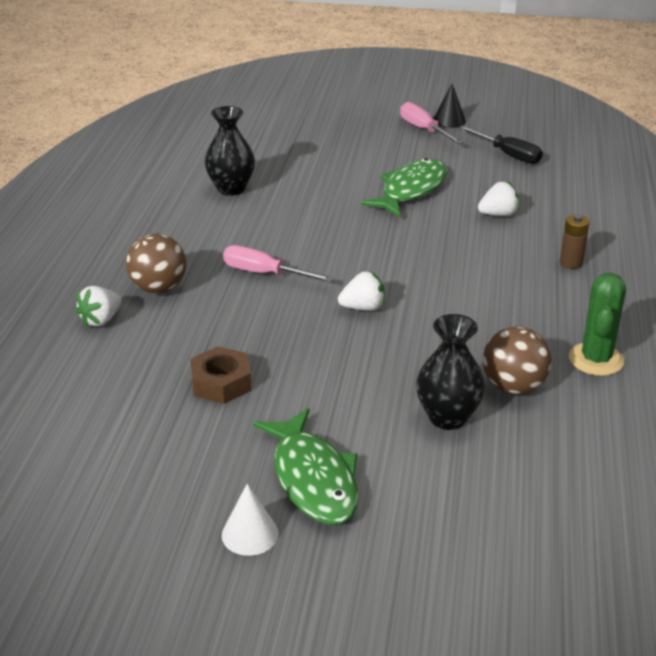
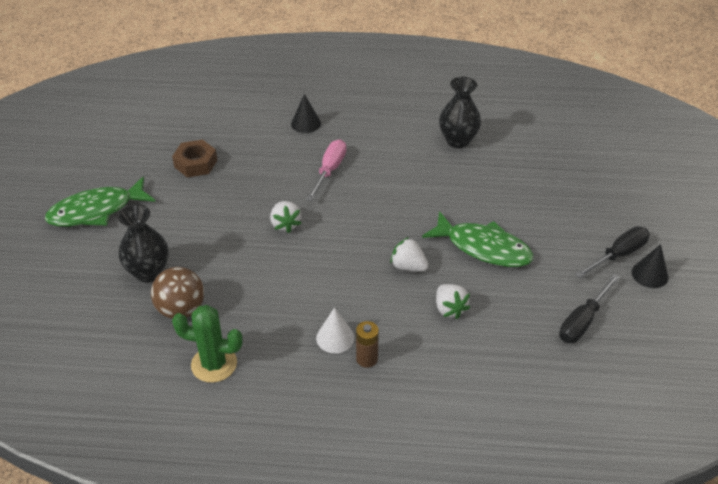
camera: 85 degrees right, 10 degrees up
white strawberry [75,286,121,327] -> white strawberry moved to [390,237,429,272]
brown ball [126,234,186,294] -> black cone [291,94,321,133]
white cone [222,484,279,556] -> white cone moved to [316,308,355,353]
pink screwdriver [400,102,464,144] -> black screwdriver [576,226,650,278]

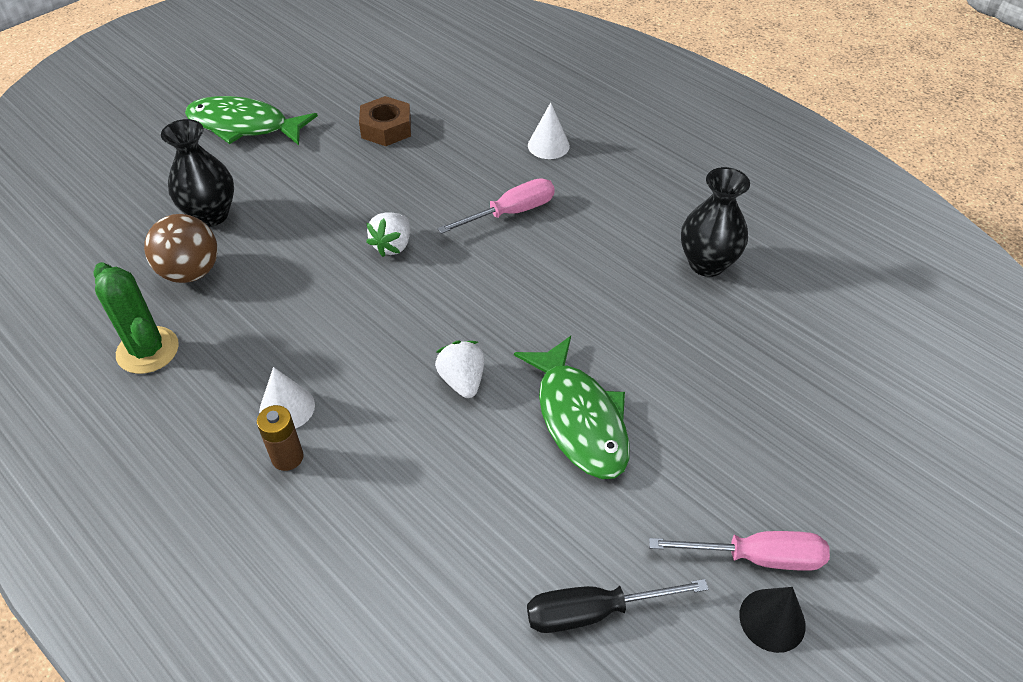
camera: 40 degrees right, 5 degrees up
black cone [291,94,321,133] -> white cone [528,102,570,159]
white strawberry [436,284,470,319] -> none
black screwdriver [576,226,650,278] -> pink screwdriver [649,531,830,571]

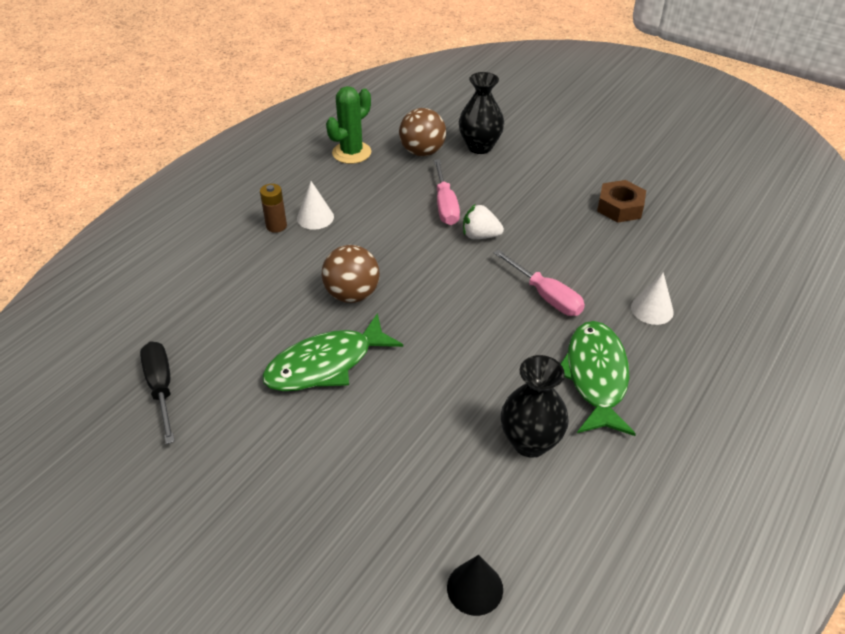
camera: 80 degrees right, 5 degrees down
green fish [185,96,318,145] -> green fish moved to [560,321,636,436]
white strawberry [435,341,484,398] -> brown ball [322,245,380,303]
pink screwdriver [649,531,830,571] -> pink screwdriver moved to [434,159,460,225]
black cone [739,587,806,653] -> black cone moved to [447,555,503,616]

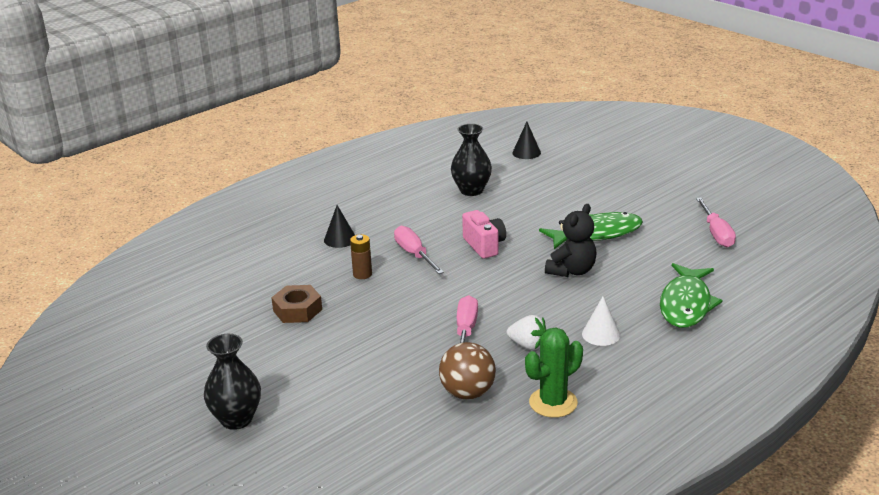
camera: 165 degrees left, 15 degrees down
black screwdriver [140,341,175,444] -> pink screwdriver [696,198,736,247]
brown battery [260,184,287,233] -> brown battery moved to [350,234,372,279]
brown ball [322,245,380,303] -> black teddy bear [545,204,597,277]
black vase [459,72,504,154] -> black vase moved to [204,334,261,430]
white strawberry [463,204,504,239] -> white strawberry moved to [507,315,546,350]
green fish [560,321,636,436] -> green fish moved to [660,263,723,328]
white cone [631,272,674,325] -> black cone [324,205,355,248]
none -> pink camera [462,210,506,259]

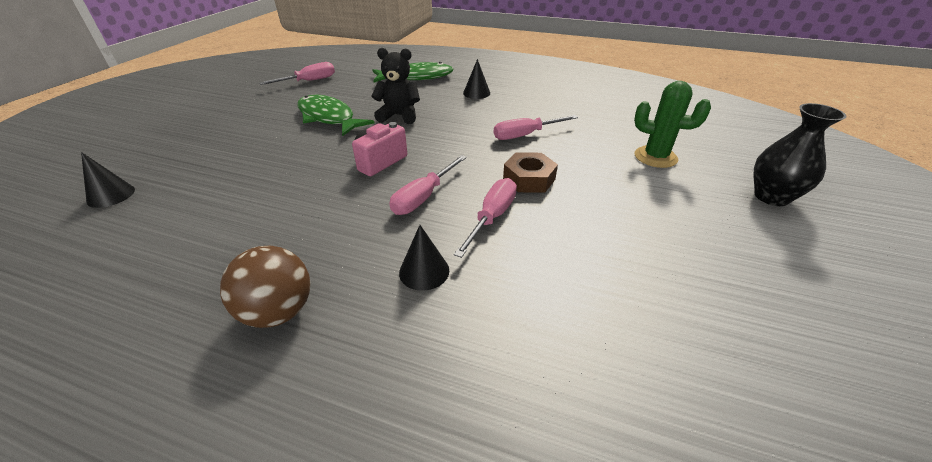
camera: 120 degrees left, 10 degrees up
brown nut [271,285,322,323] -> brown nut moved to [503,152,558,193]
brown battery [350,234,372,279] -> pink screwdriver [454,178,517,258]
brown ball [439,342,496,399] -> brown ball moved to [220,246,310,328]
black vase [451,124,492,196] -> none
white strawberry [507,315,546,350] -> none
green cactus [525,327,583,418] -> green cactus moved to [634,81,711,168]
white cone [582,297,620,346] -> black cone [463,59,490,99]

